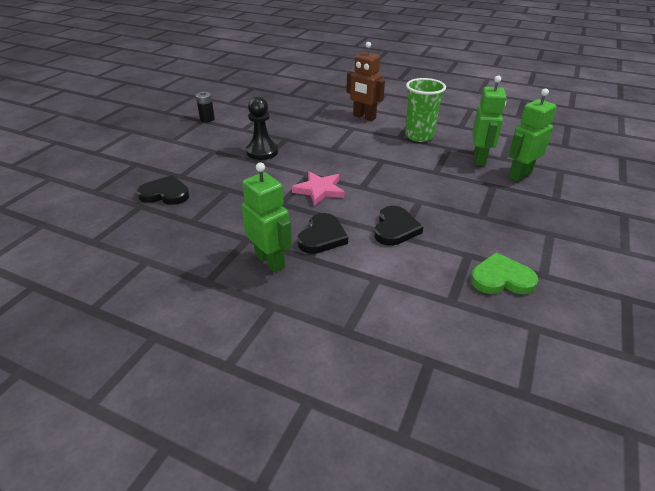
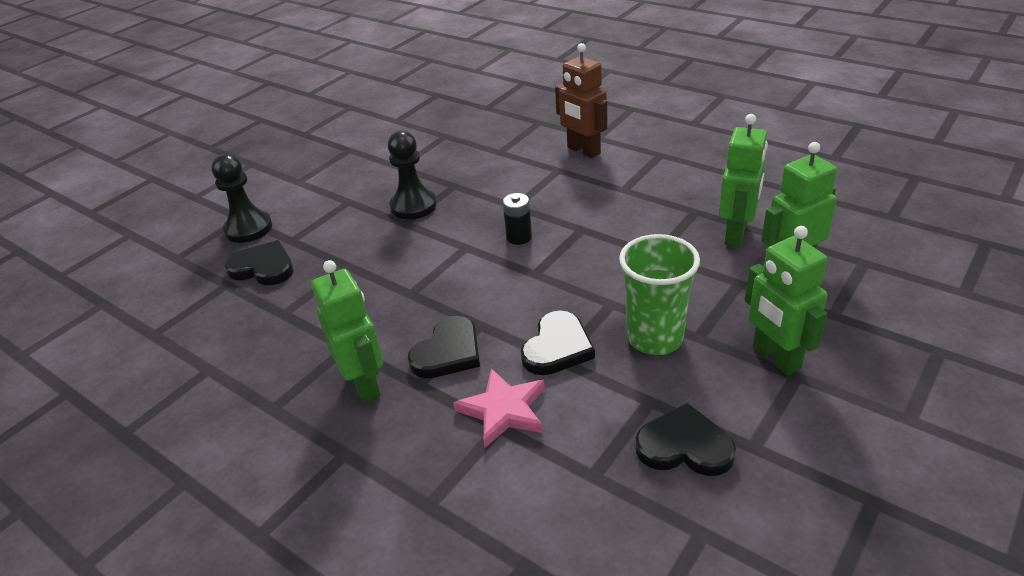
camera: 15 degrees right, 0 degrees up
black battery [196,91,215,122] -> black battery moved to [503,193,532,245]
pink star [292,171,345,206] -> pink star moved to [453,368,545,448]
green cup [405,78,446,142] -> green cup moved to [619,234,700,355]
green heart [471,252,538,294] -> black heart [635,403,736,476]
none -> black pawn [211,154,272,243]
none -> green robot [745,226,828,375]

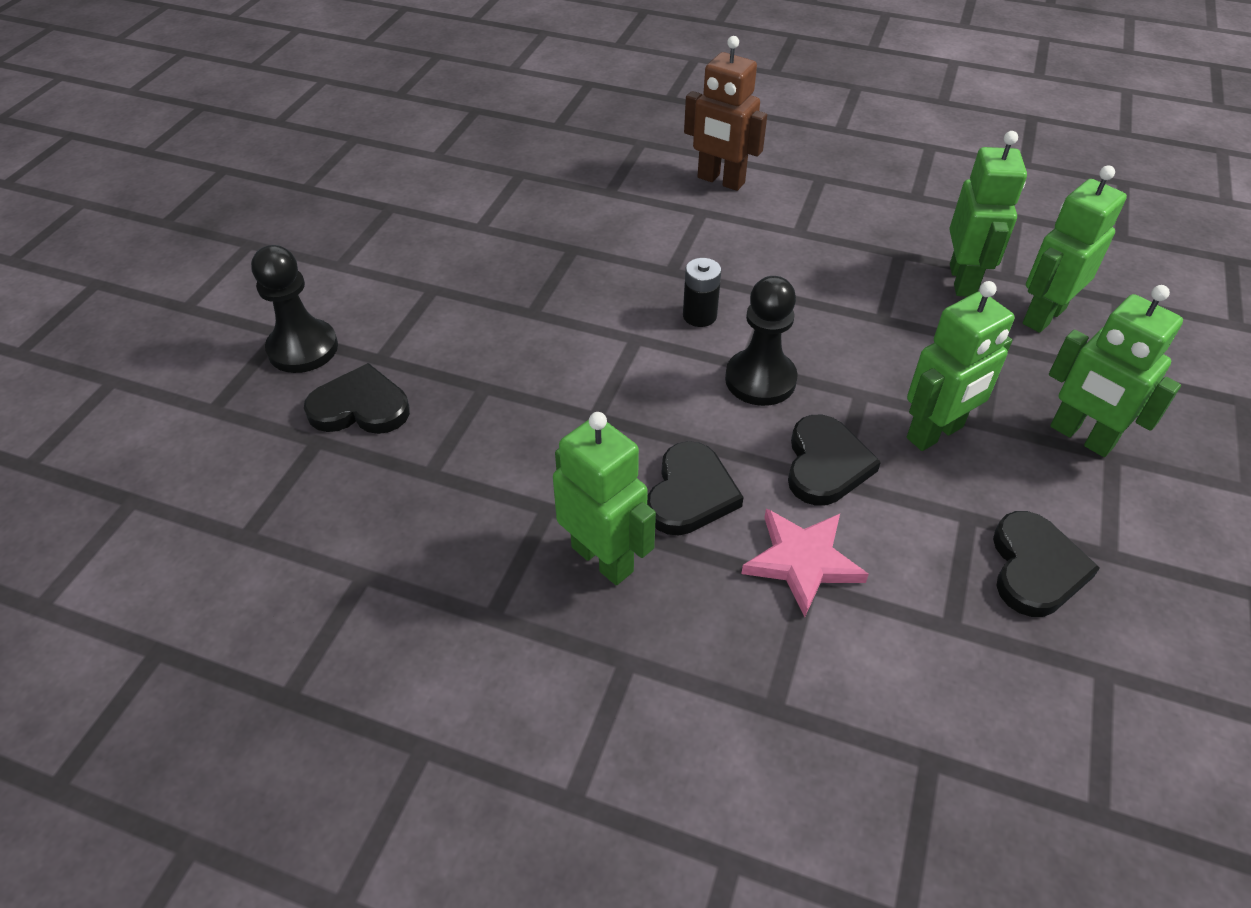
camera: 20 degrees left, 10 degrees up
black pawn [388,131,437,220] -> black pawn moved to [725,276,798,406]
green cup [619,234,700,355] -> green robot [907,281,1015,451]
black heart [635,403,736,476] -> black heart turned 105 degrees clockwise [993,511,1100,617]

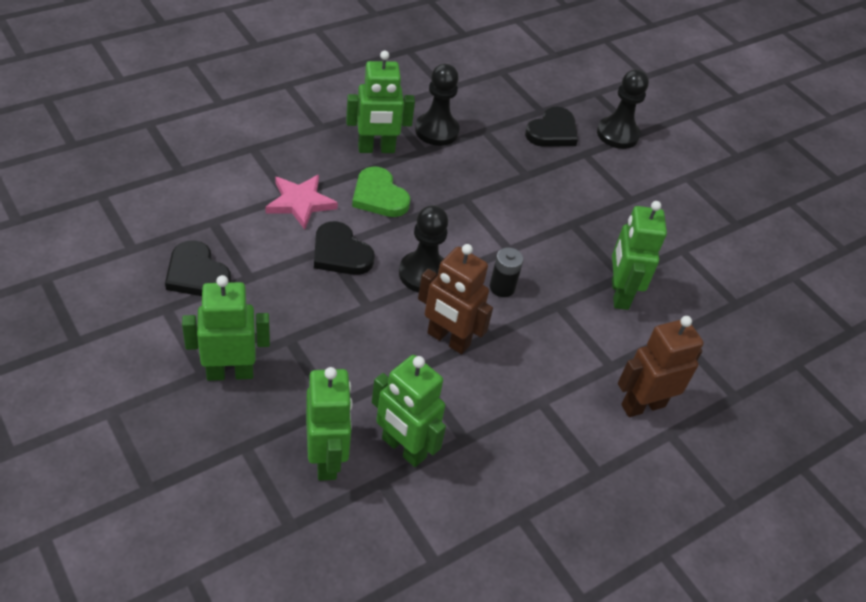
camera: 120 degrees right, 0 degrees up
black heart [647,441,744,535] -> green heart [352,166,410,217]
green robot [907,281,1015,451] -> green robot moved to [612,201,667,310]
none -> black pawn [415,64,459,146]
none -> brown robot [418,244,493,354]

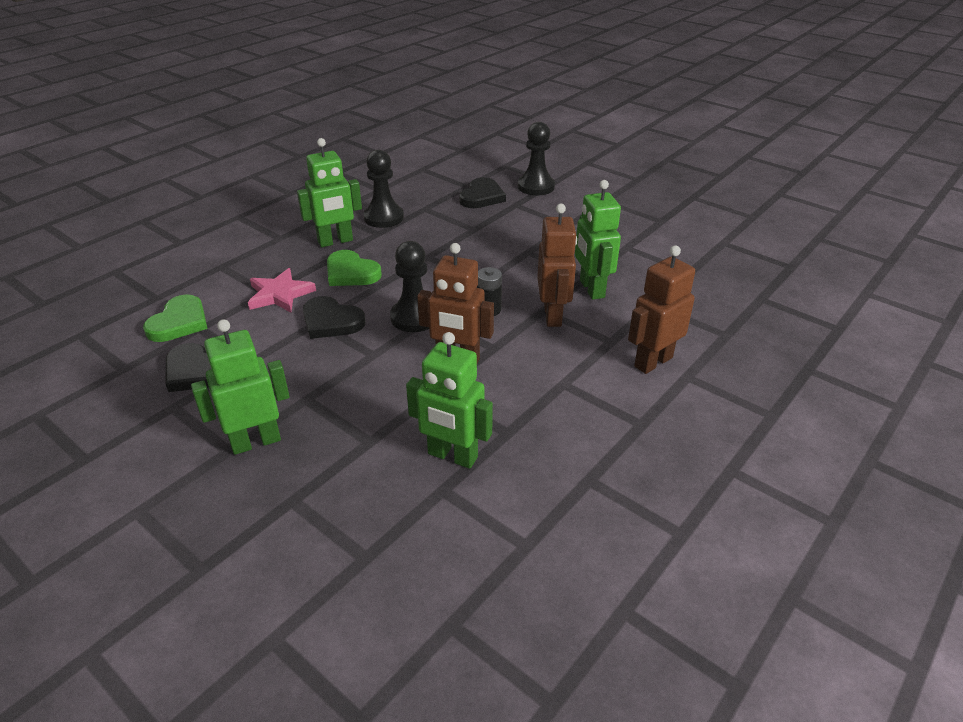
camera: 10 degrees left, 10 degrees down
green robot [306,367,353,481] -> none
none -> green heart [143,294,208,342]
none -> brown robot [537,204,577,327]

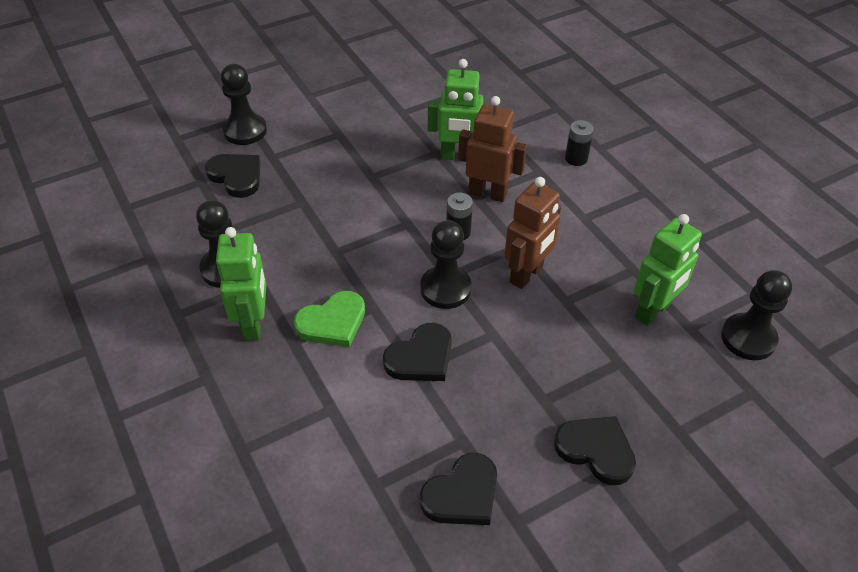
camera: 70 degrees left, 10 degrees up
green heart [143,294,208,342] -> none
green robot [191,319,289,455] -> black heart [554,416,636,485]
pink star [248,268,316,313] -> none
brown robot [628,245,695,374] -> black battery [565,120,594,166]
none -> black pawn [721,270,792,360]

